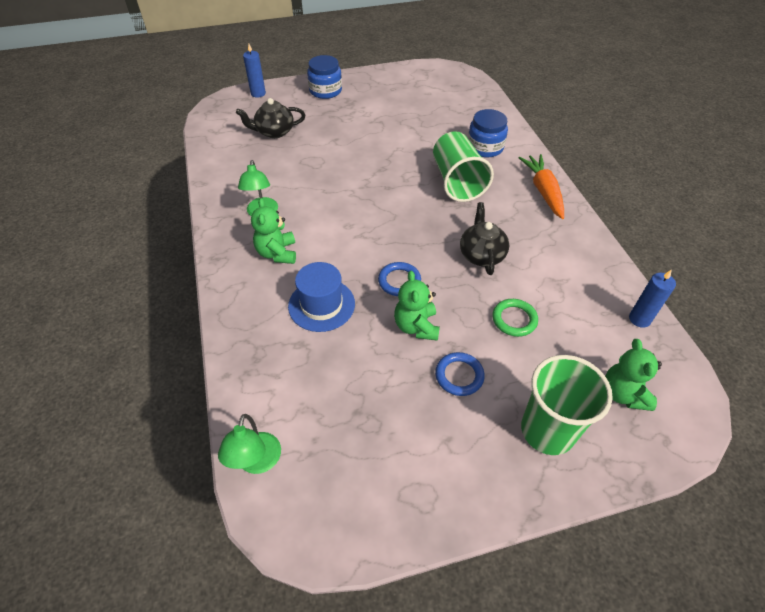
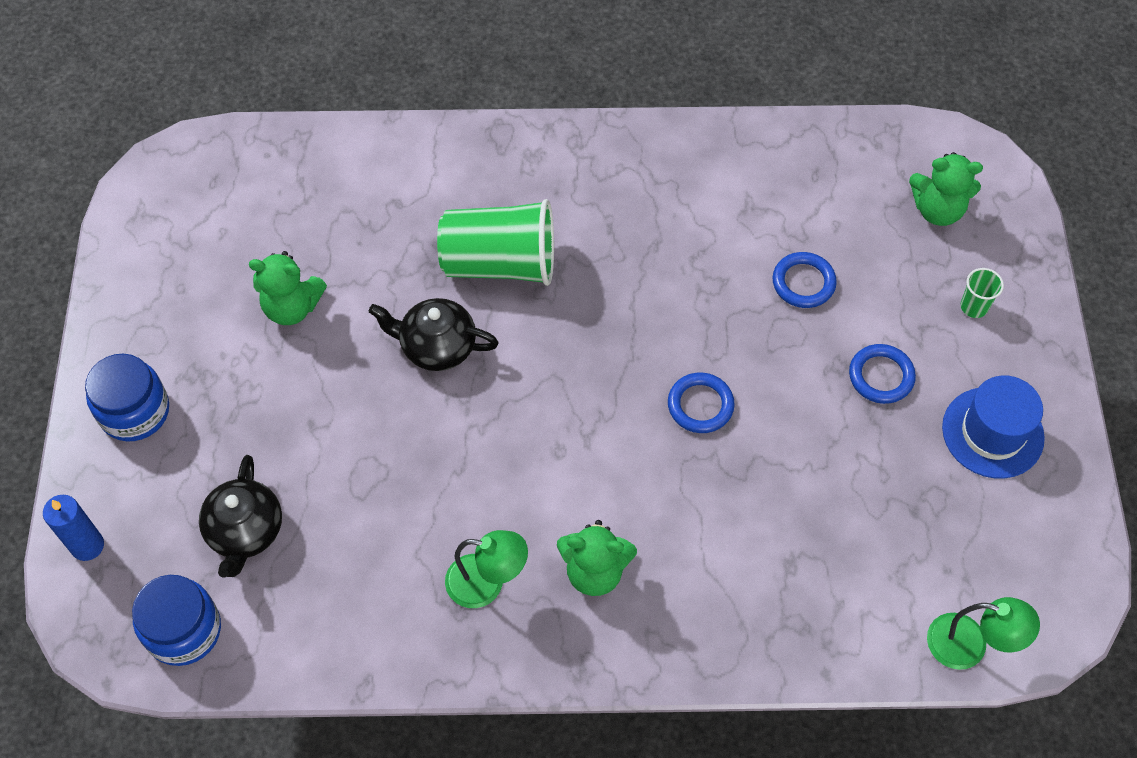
camera: 75 degrees left, 10 degrees up
blue hat [288,262,355,332] -> blue hat moved to [942,375,1045,479]
green teddy bear [394,271,440,341] -> green teddy bear moved to [249,251,327,325]
black teapot [460,202,509,275] -> black teapot moved to [369,298,499,371]
blue jar [468,109,508,158] -> blue jar moved to [132,575,221,666]
green ring [492,299,538,337] -> blue ring [773,252,837,308]
orange carrot [518,154,564,219] -> none
green cup [521,355,613,455] -> green cup [960,268,1004,318], size x0.42
blue candle [629,269,676,328] -> none

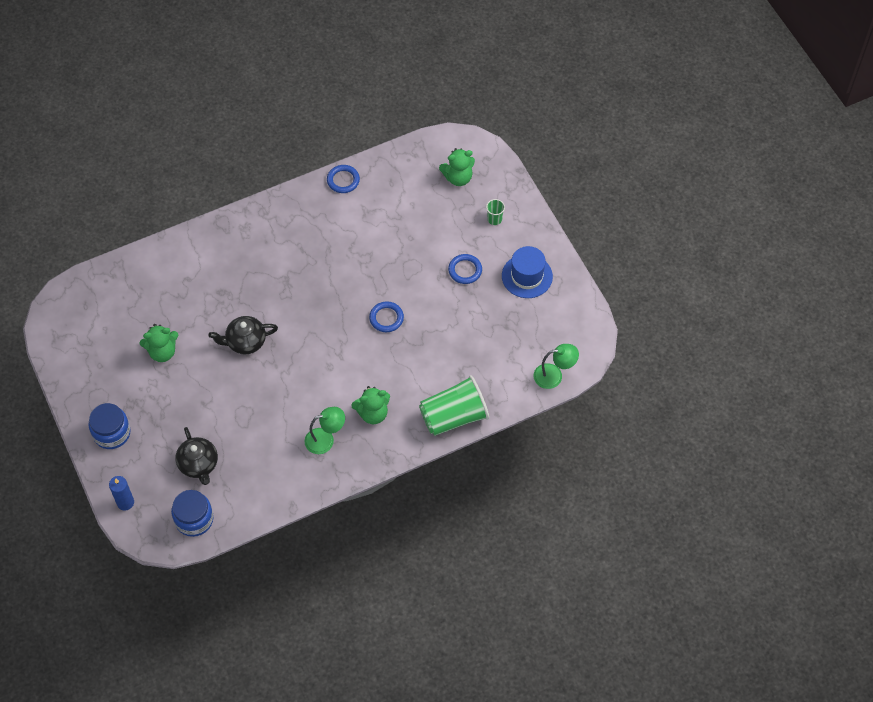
camera: 25 degrees left, 0 degrees up
green cup [437,199,554,286] -> green cup moved to [419,375,489,436]
blue ring [773,252,837,308] -> blue ring moved to [327,165,360,193]

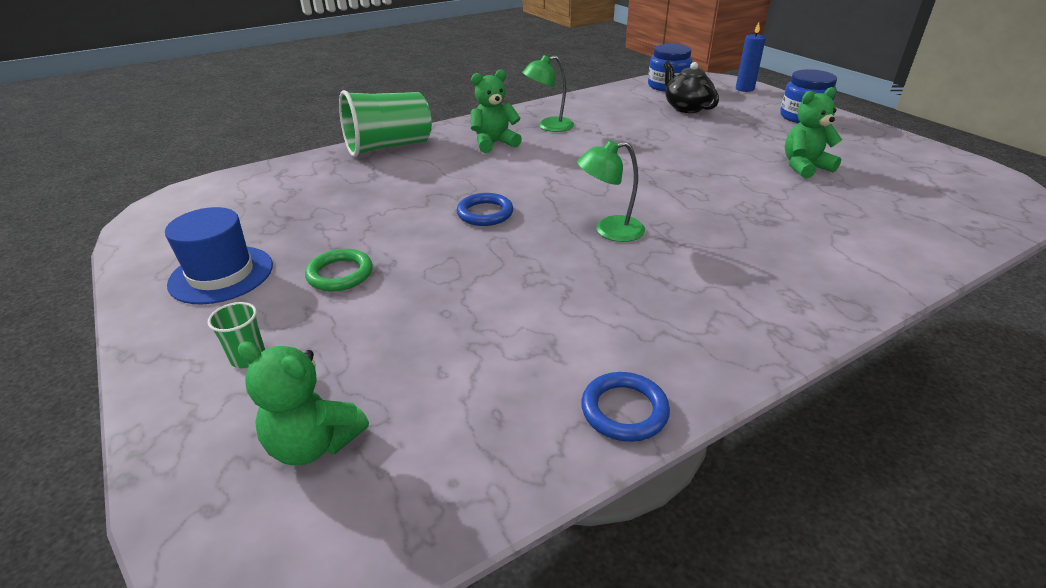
camera: 175 degrees right, 25 degrees down
black teapot [208,316,278,354] -> none
green teddy bear [439,148,475,186] -> green teddy bear turned 135 degrees counterclockwise [238,341,369,465]
blue ring [448,254,482,284] -> green ring [305,249,373,291]
green lamp [534,344,579,389] -> green lamp moved to [577,140,645,242]

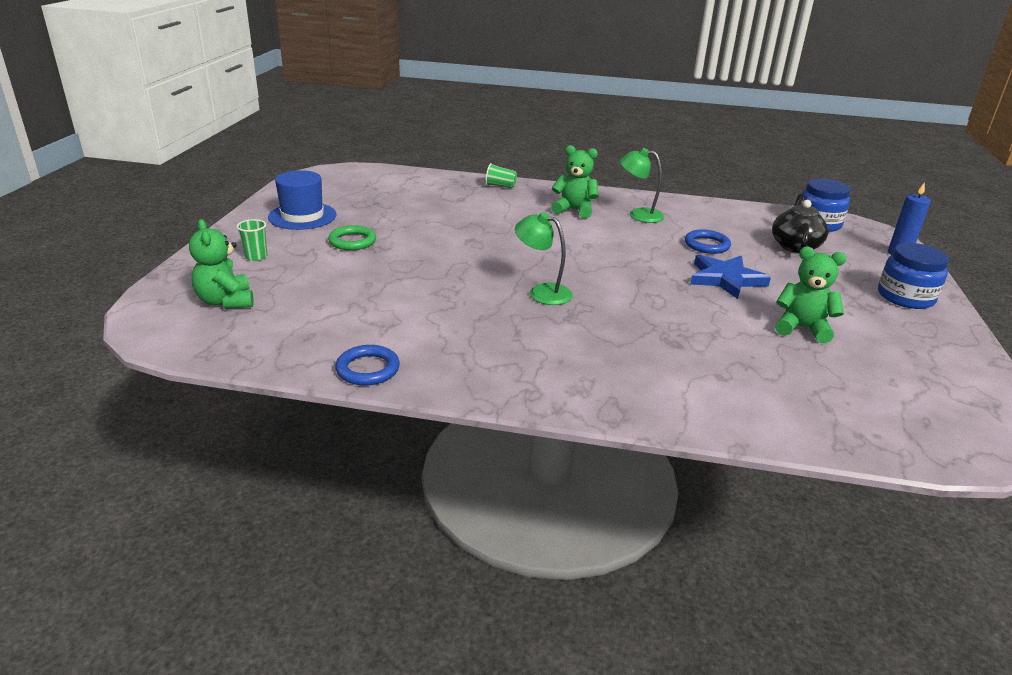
camera: 40 degrees right, 5 degrees down
green cup [339,90,432,157] -> green cup [485,163,517,188], size x0.42
blue ring [457,193,513,226] -> blue ring moved to [685,229,731,254]
none -> blue star [690,254,771,299]

